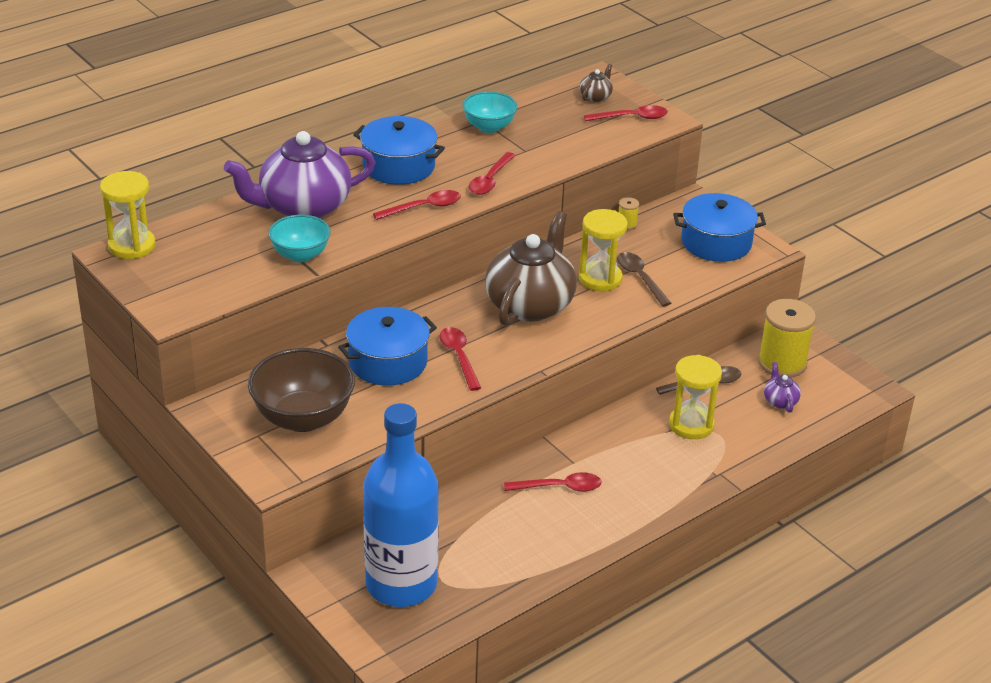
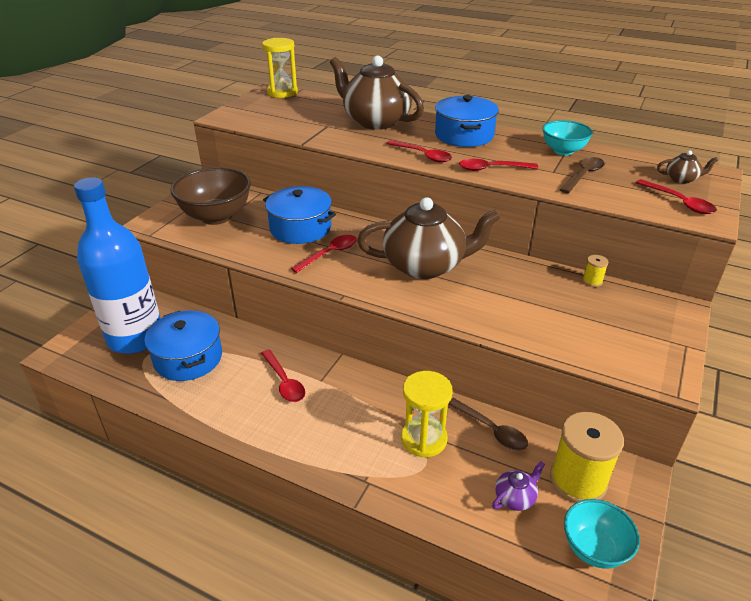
camera: 65 degrees right, 0 degrees up
purple teapot [224,131,375,218] -> brown teapot [330,55,424,130]
turquoise bowl [268,215,331,262] -> turquoise bowl moved to [564,499,640,569]
yellow hourglass [579,209,628,291] -> none
brown spoon [617,252,671,307] -> brown spoon moved to [560,157,604,193]
blue pot [673,193,766,262] -> blue pot moved to [144,310,222,381]

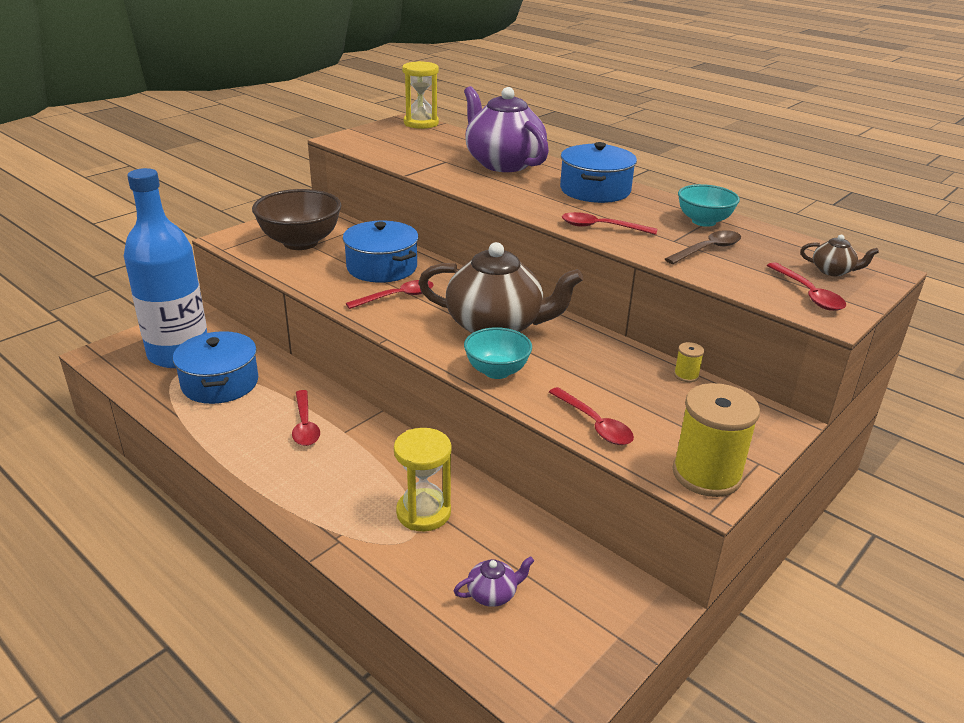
camera: 15 degrees right, 5 degrees down
brown teapot [330,55,424,130] -> purple teapot [464,86,549,172]
red spoon [386,140,452,163] -> red spoon moved to [549,387,634,445]
brown spoon [448,398,528,451] -> none
yellow spool [550,412,624,503] -> yellow spool moved to [672,383,760,497]
turquoise bowl [564,499,640,569] -> turquoise bowl moved to [464,327,532,379]

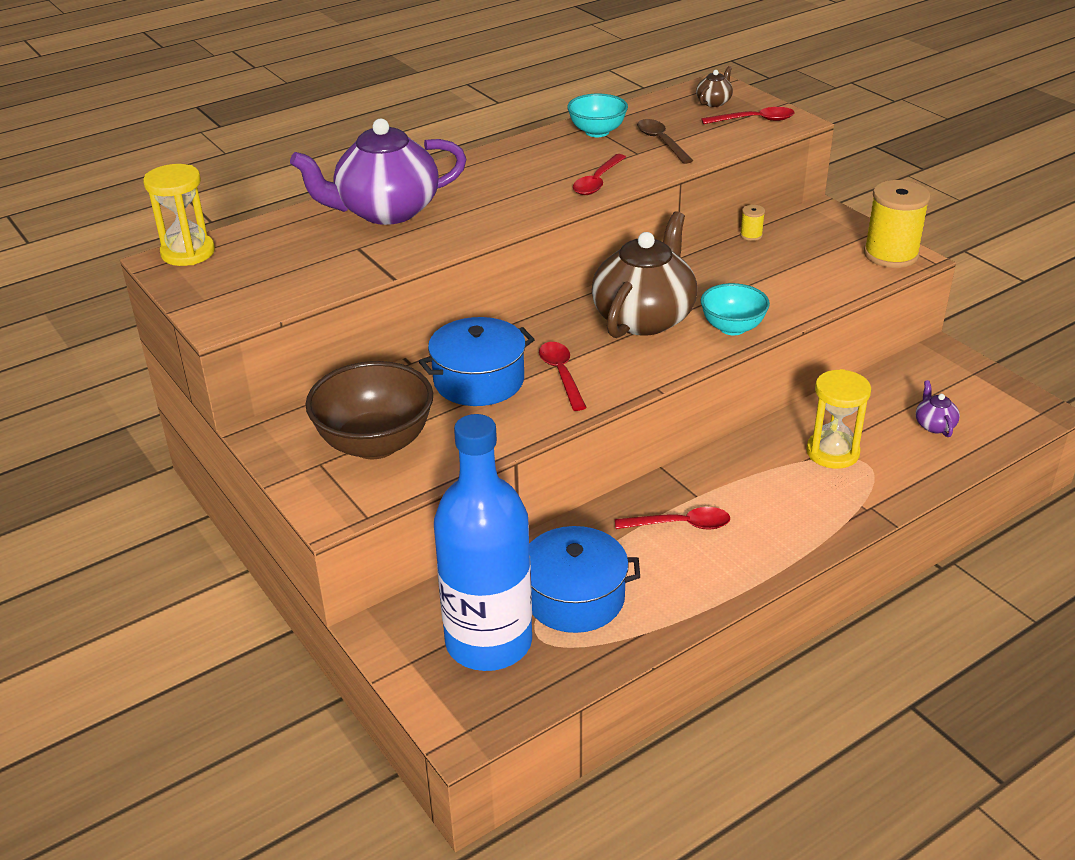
camera: 75 degrees left, 5 degrees up
red spoon [549,387,634,445] -> none
blue pot [560,142,637,203] -> none

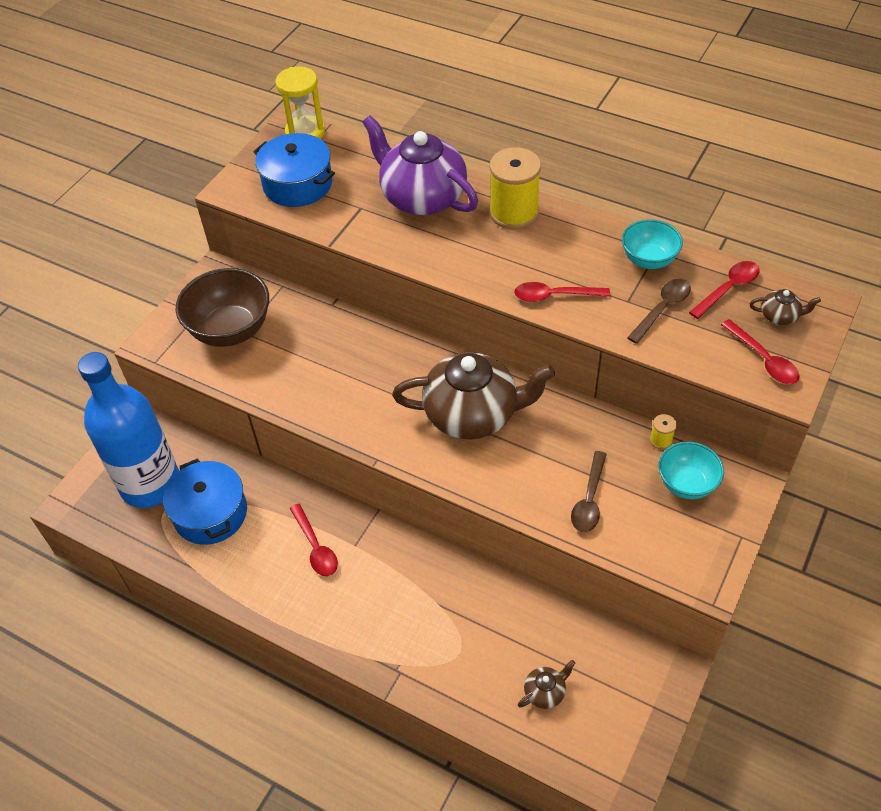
camera: 65 degrees right, 15 degrees up
blue pot [419,317,535,406] -> blue pot moved to [253,133,335,207]
red spoon [539,342,587,411] -> red spoon moved to [689,261,760,319]
turquoise bowl [701,283,770,335] -> turquoise bowl moved to [658,442,724,499]
yellow hourglass [806,369,871,469] -> none
yellow spool [864,180,931,268] -> yellow spool moved to [490,147,541,230]
purple teapot [916,380,960,437] -> brown teapot [518,660,575,709]
none -> brown spoon [571,451,607,532]

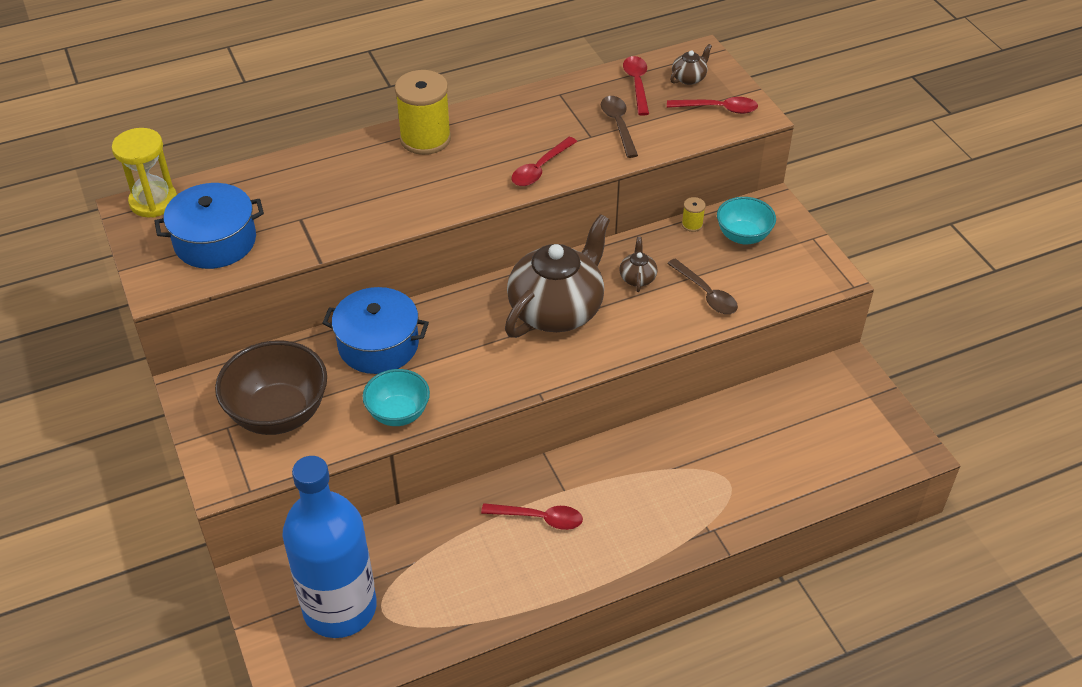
camera: 55 degrees left, 5 degrees down
blue pot [163,458,247,545] -> blue pot moved to [322,287,429,374]
purple teapot [362,115,478,215] -> none
brown teapot [518,660,575,709] -> brown teapot moved to [619,237,658,292]
turquoise bowl [622,219,683,269] -> turquoise bowl moved to [363,369,430,426]

